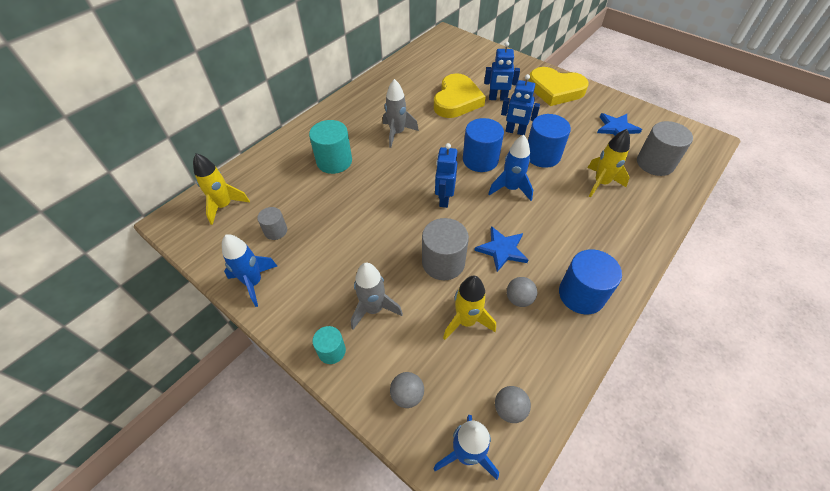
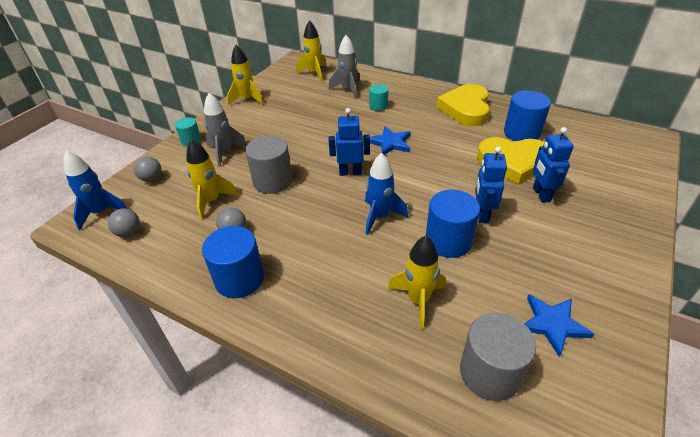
camera: 80 degrees right, 10 degrees down
blue rocket [222,234,277,307] -> yellow rocket [227,45,264,106]
grey cylinder [257,207,287,240] -> none
turquoise cylinder [309,120,352,174] -> turquoise cylinder [369,84,388,111], size x0.57
grey rocket [383,79,419,148] -> grey rocket moved to [329,35,360,99]
blue cylinder [463,118,504,172] -> blue cylinder moved to [504,90,551,141]
blue star [474,226,528,272] -> blue star moved to [370,126,411,155]
yellow heart [528,67,589,106] -> yellow heart moved to [436,84,490,126]

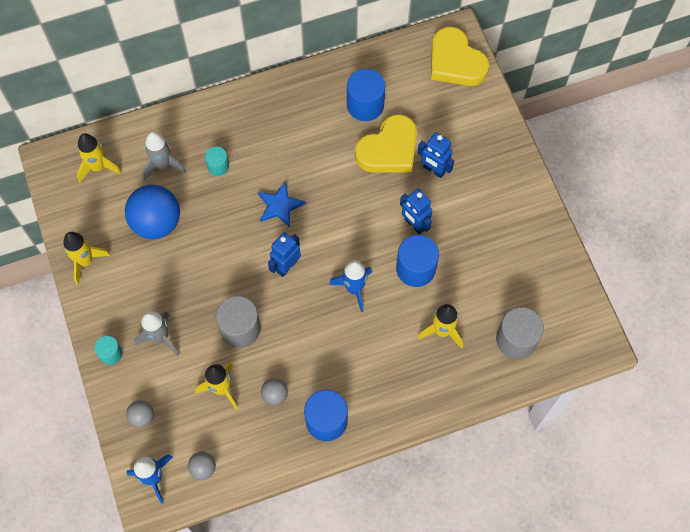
camera: 50 degrees left, 25 degrees up
yellow heart [436,84,490,126] -> yellow heart moved to [431,27,489,86]
blue star [524,294,594,357] -> none
none -> blue ball [125,185,180,239]

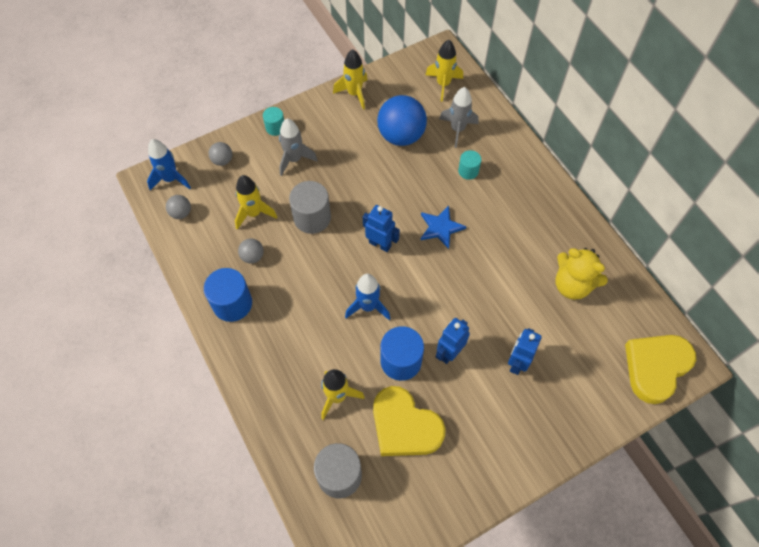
camera: 80 degrees right, 5 degrees down
blue cylinder [347,69,385,121] -> yellow teddy bear [556,248,608,300]
yellow heart [355,114,417,173] -> yellow heart moved to [373,386,446,456]

